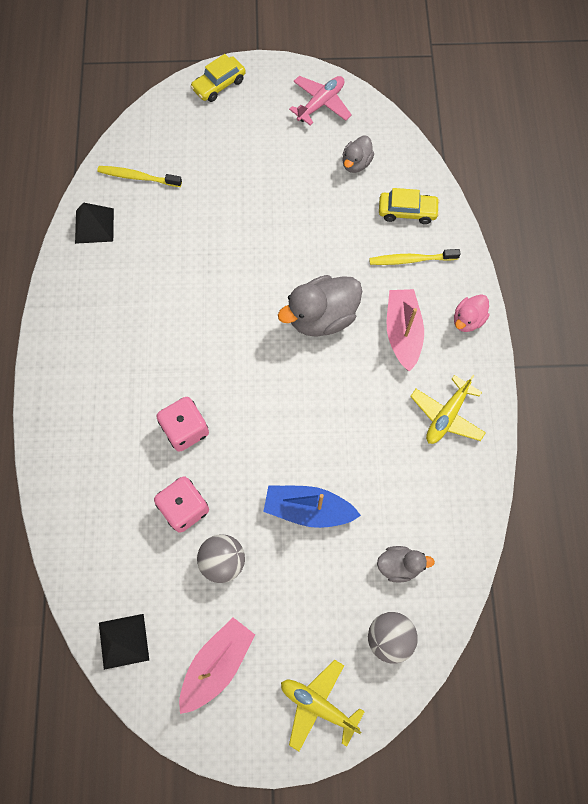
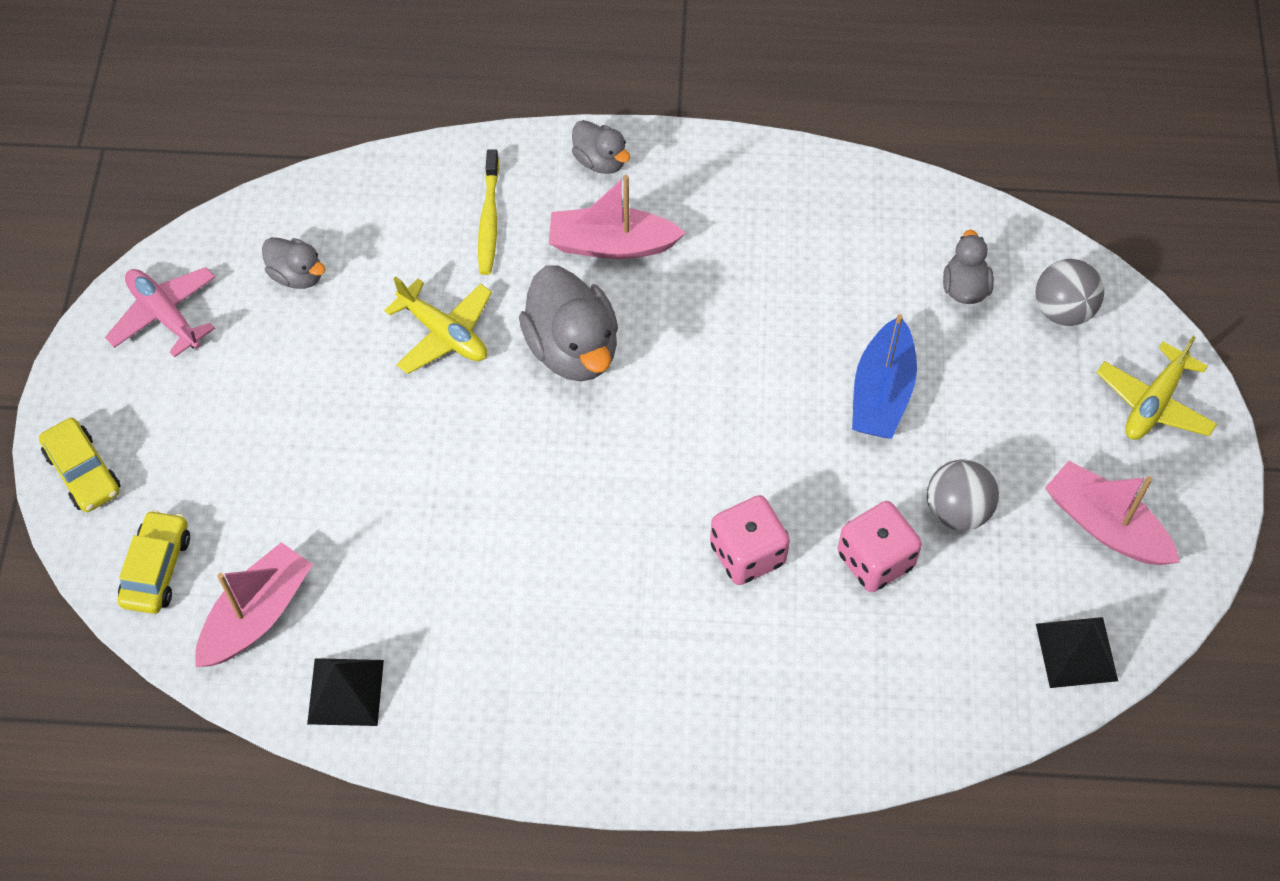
camera: 85 degrees left, 10 degrees down
yellow toothbrush [97,166,182,187] -> pink boat [195,542,313,667]
yellow car [379,188,440,224] -> yellow car moved to [118,510,190,614]
yellow plane [410,375,486,444] -> yellow plane moved to [384,276,492,374]
pink duck [454,294,490,332] -> grey duck [572,120,630,174]

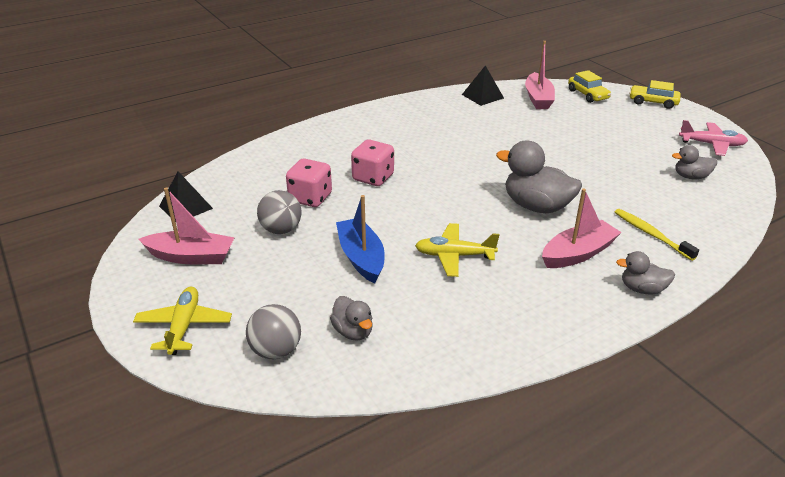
camera: 145 degrees right, 25 degrees down
yellow plane [384,276,492,374] -> yellow plane moved to [415,223,499,277]

